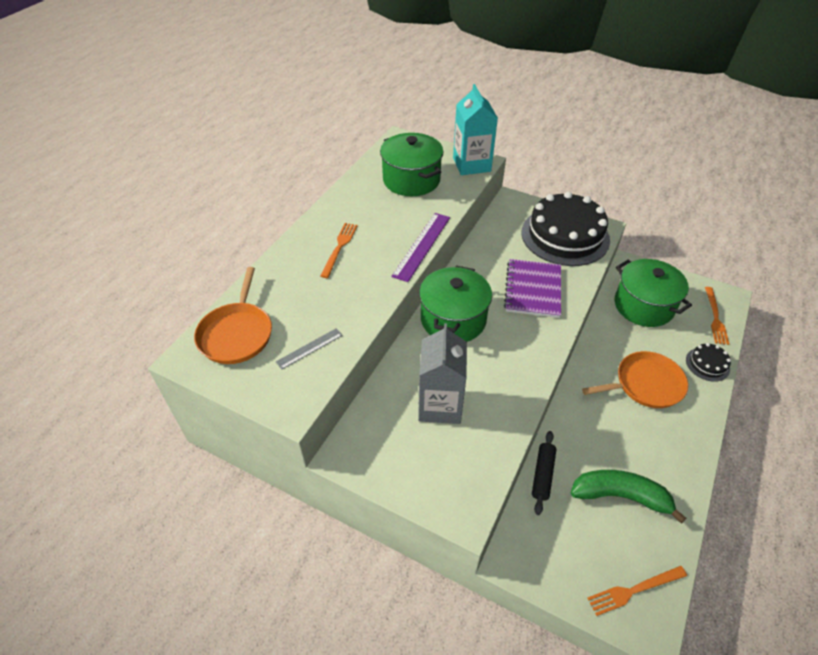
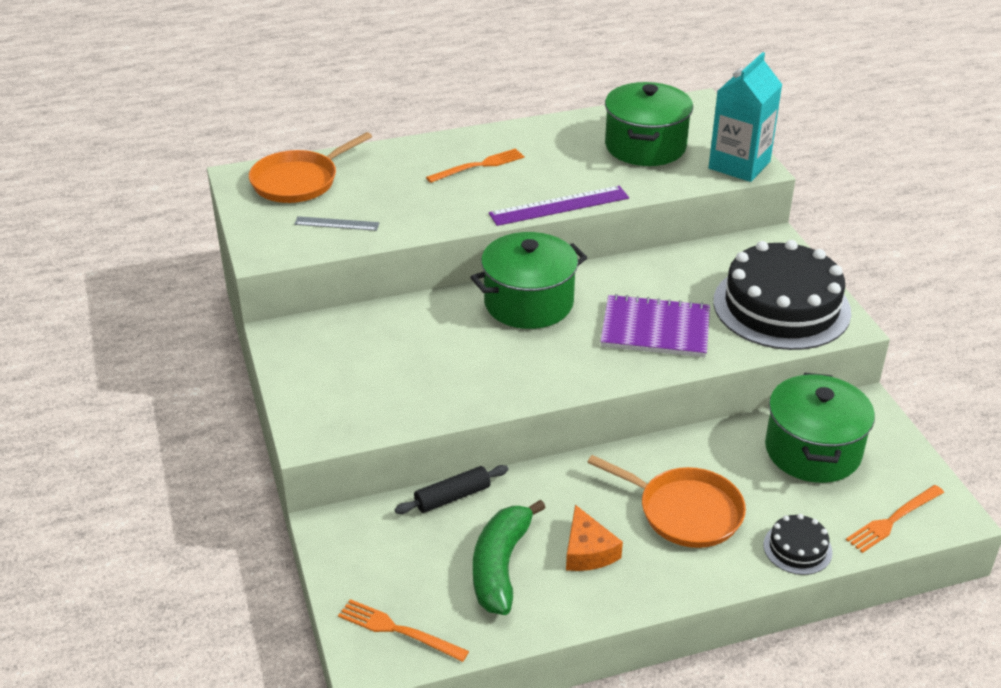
camera: 45 degrees right, 10 degrees down
grey carton [418,323,467,424] -> none
purple notebook [504,259,561,318] -> purple notebook turned 45 degrees clockwise [600,294,710,357]
green banana [571,470,687,524] -> green banana turned 135 degrees counterclockwise [473,499,546,615]
none -> orange cheese [566,505,623,571]

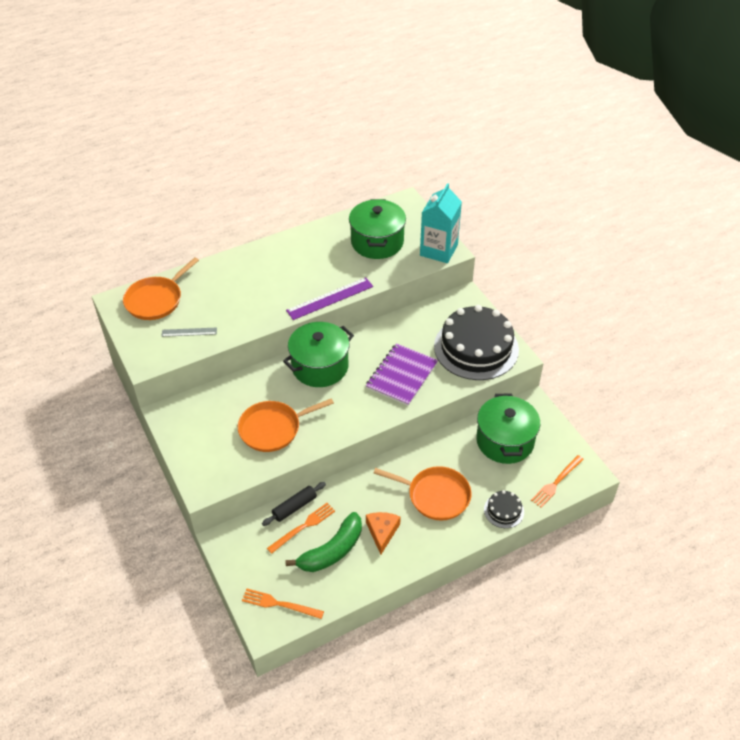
camera: 10 degrees left, 10 degrees up
orange fork [426,148,525,183] -> orange fork moved to [267,503,335,554]
green banana [473,499,546,615] -> green banana turned 135 degrees counterclockwise [286,512,362,572]
orange cheese [566,505,623,571] -> orange cheese turned 150 degrees counterclockwise [366,512,401,555]
purple notebook [600,294,710,357] -> purple notebook turned 60 degrees counterclockwise [365,343,438,406]
none -> orange pan [238,398,334,452]

